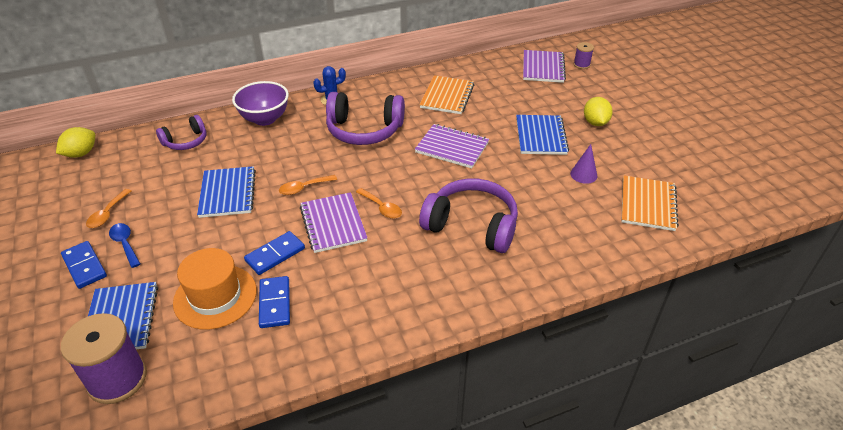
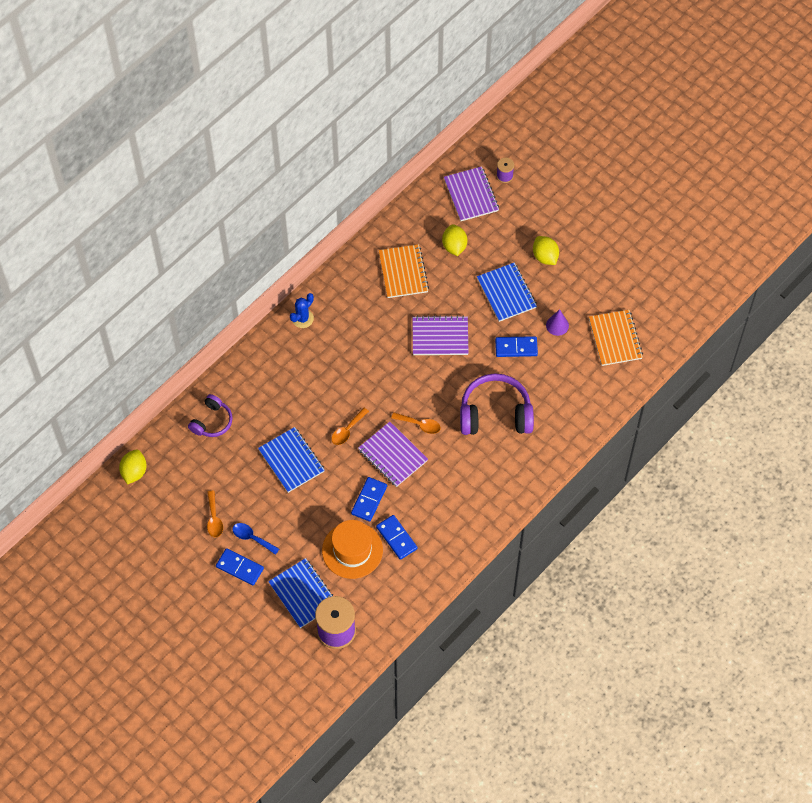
camera: 25 degrees left, 20 degrees up
purple bowl [232,81,289,126] -> none
purple headphones [326,92,405,145] -> none
none -> yellow lemon [442,224,467,256]
none -> blue domino [495,336,538,357]

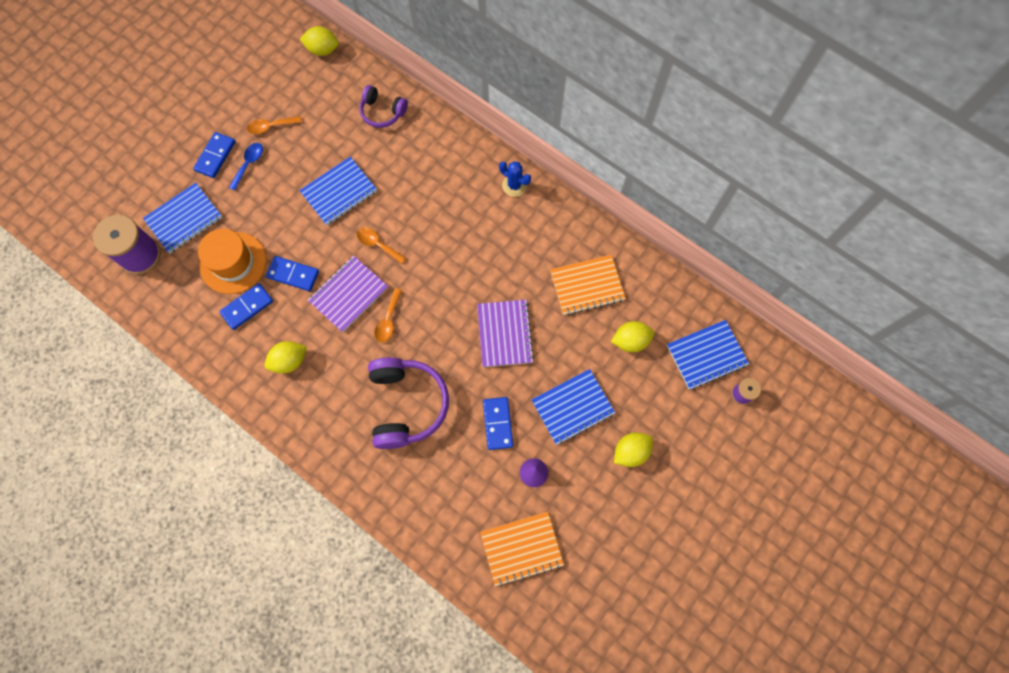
camera: 85 degrees right, 10 degrees up
purple notebook [444,166,499,221] -> blue notebook [667,320,749,390]
none -> yellow lemon [265,341,307,374]

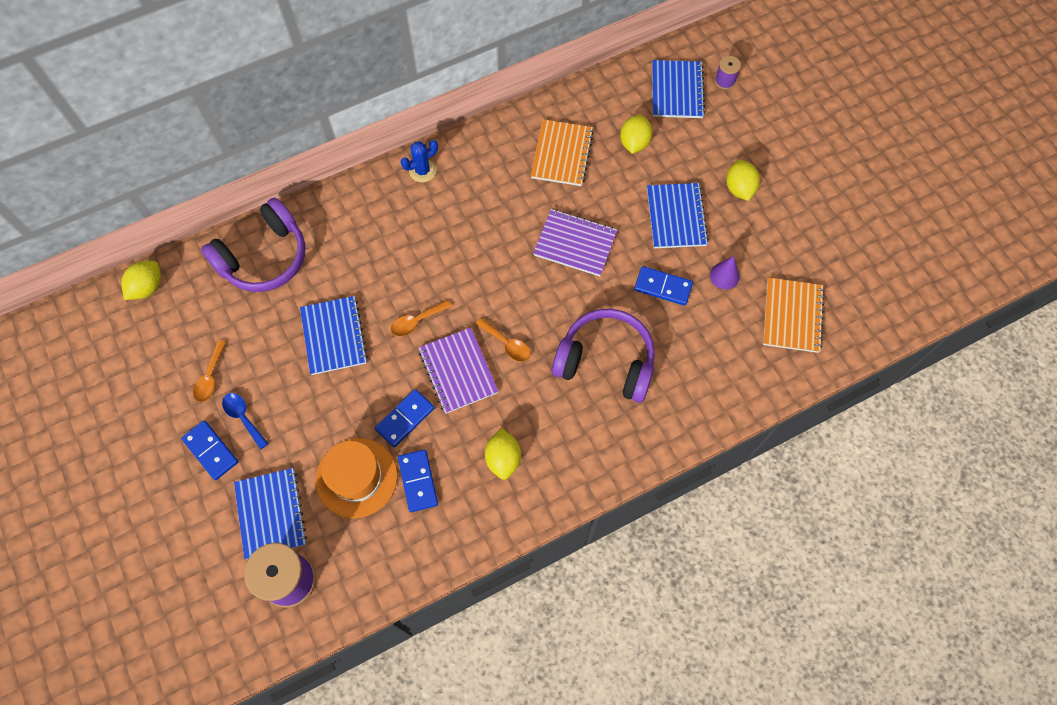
camera: 65 degrees left, 5 degrees down
purple headphones [360,85,408,128] -> purple headphones [201,198,305,292], size x1.75

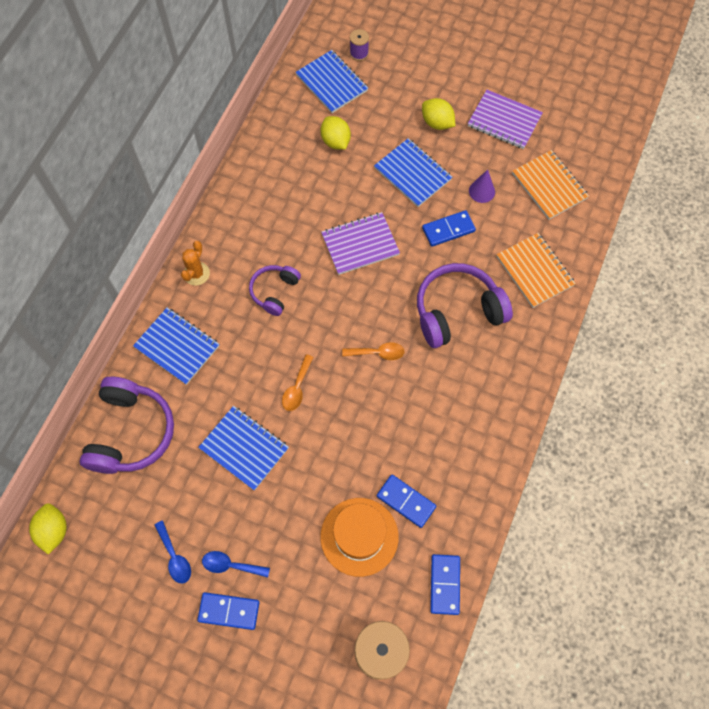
camera: 40 degrees left, 0 degrees up
orange spoon [193,340,226,402] -> blue spoon [154,520,191,583]
blue notebook [234,468,307,559] -> blue notebook moved to [133,308,219,385]
blue domino [375,389,435,447] -> blue domino moved to [430,554,460,615]
blue cactus [401,140,438,182] -> orange cactus [181,241,210,286]
purple notebook [419,327,499,414] -> purple notebook moved to [468,90,543,149]
yellow lemon [485,428,521,480] -> none
orange notebook [531,119,594,186] -> orange notebook moved to [497,233,576,308]
none -> purple headphones [249,265,301,316]

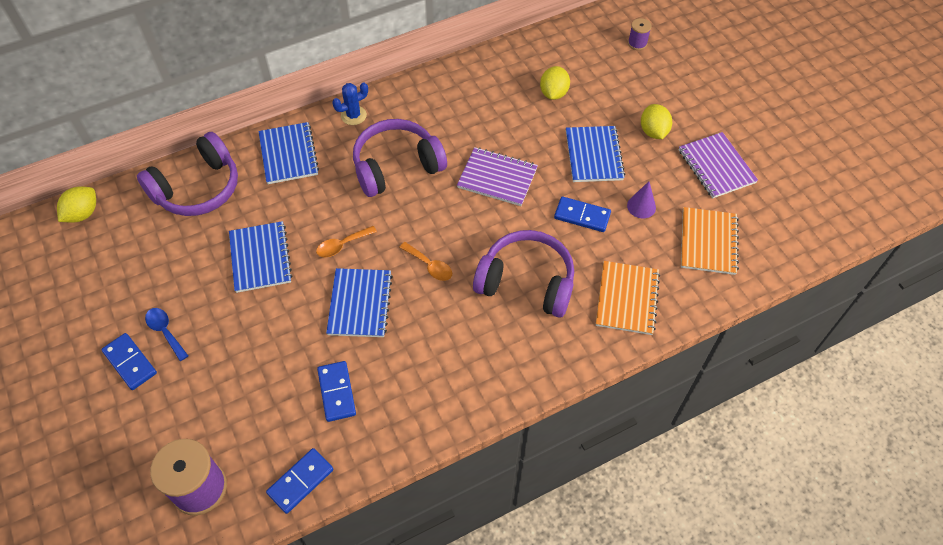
camera: 40 degrees right, 10 degrees down
blue spoon [154,520,191,583] -> none
orange cactus [181,241,210,286] -> blue cactus [332,83,368,125]
purple headphones [249,265,301,316] -> purple headphones [353,119,447,197], size x1.75
blue notebook [295,50,368,113] -> blue notebook moved to [326,268,393,337]
orange hat [320,498,399,577] -> none

